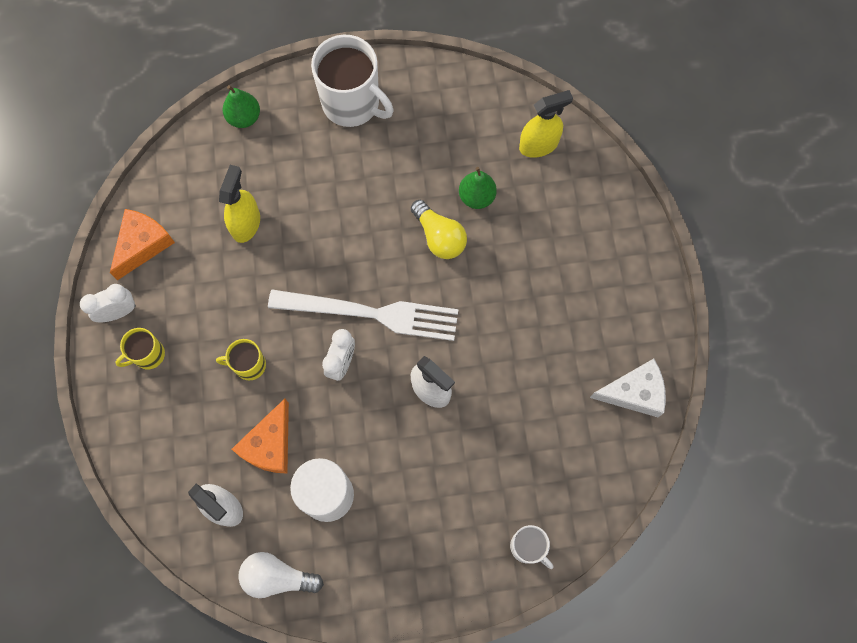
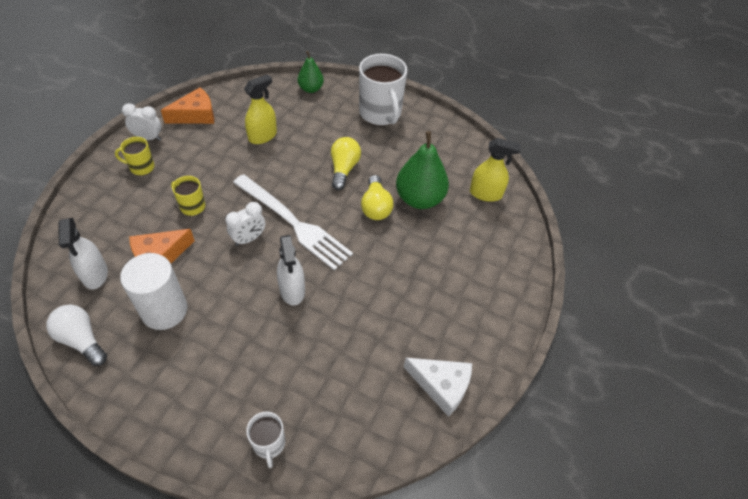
camera: 30 degrees right, 20 degrees down
green pear [459,167,497,209] -> green pear [396,131,449,209], size x1.71
none -> yellow light bulb [331,137,361,190]

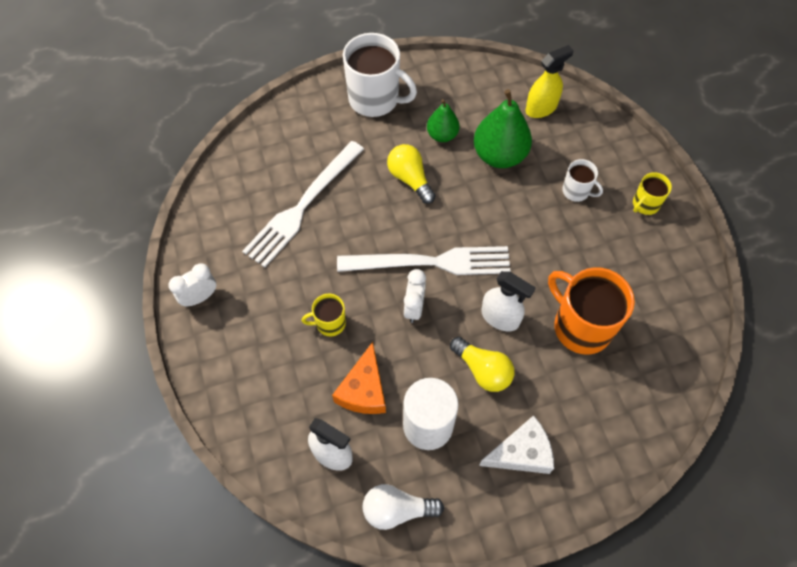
camera: 40 degrees left, 10 degrees up
yellow mug [115,137,155,175] -> yellow mug moved to [633,172,672,215]
orange cheese [161,87,214,124] -> none
yellow spray bottle [244,74,277,144] -> white fork [242,141,364,268]
white mug [246,412,285,468] -> white mug moved to [562,159,603,202]
green pear [298,51,324,93] -> green pear moved to [427,99,460,142]
yellow light bulb [361,175,394,220] -> yellow light bulb moved to [450,337,514,392]
white cheese [404,358,472,417] -> white cheese moved to [479,415,554,474]
none -> orange mug [548,267,635,355]

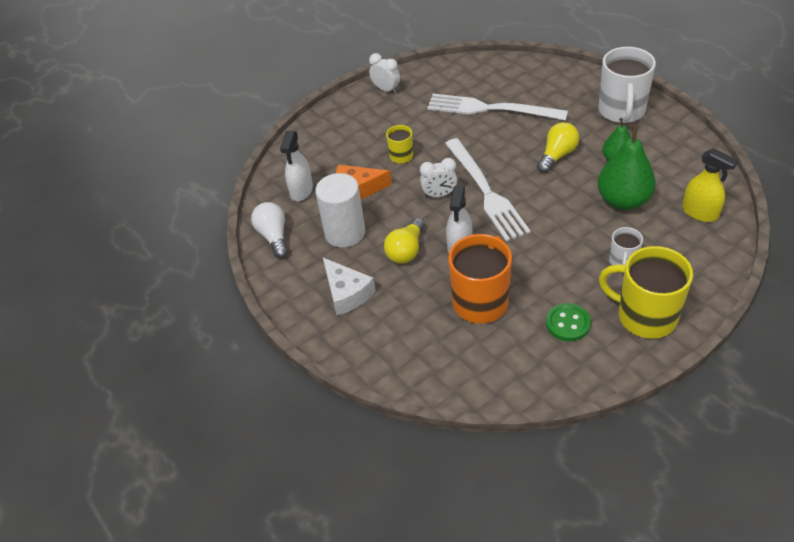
camera: 75 degrees right, 15 degrees down
yellow mug [633,172,672,215] -> yellow mug [599,246,693,339], size x1.97
none -> green button [546,303,591,341]

